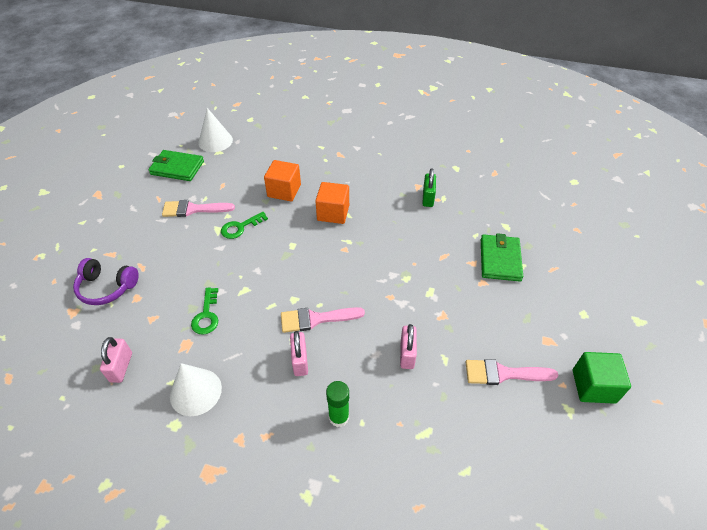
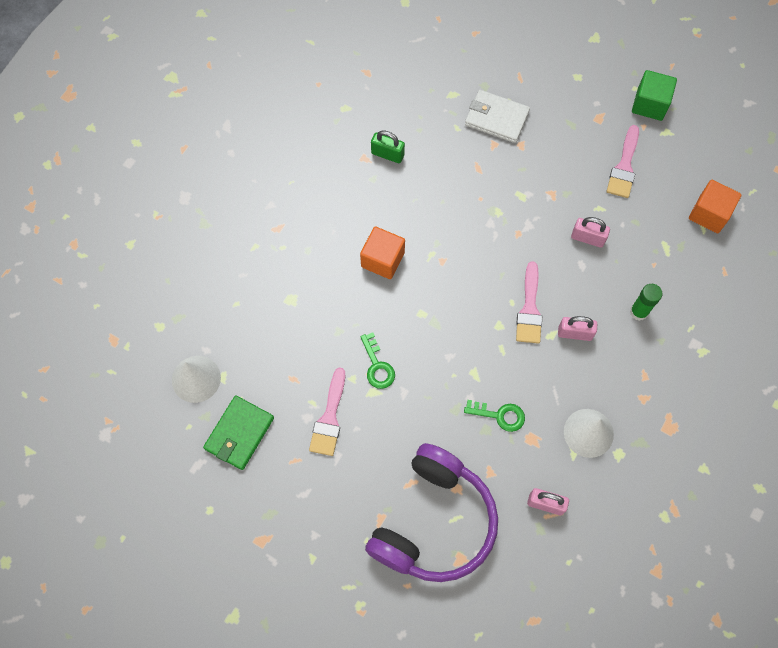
camera: 75 degrees left, 20 degrees up
purple headphones [73,258,139,305] -> purple headphones [365,443,498,582], size x1.91
orange cube [264,160,301,201] -> orange cube moved to [689,180,741,233]
green wallet [481,233,523,281] -> white wallet [465,90,530,143]

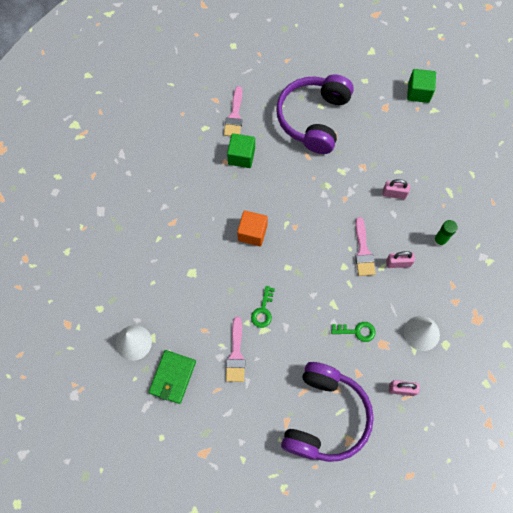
camera: 10 degrees left, 0 degrees up
green key [360,332,395,389] -> green key turned 45 degrees clockwise [251,286,275,328]
green padlock [371,130,405,163] -> green cube [227,133,255,168]
white wallet [465,90,530,143] -> purple headphones [276,75,354,154]
pink brush [607,125,639,198] -> pink brush moved to [224,86,242,136]
orange cube [689,180,741,233] -> none

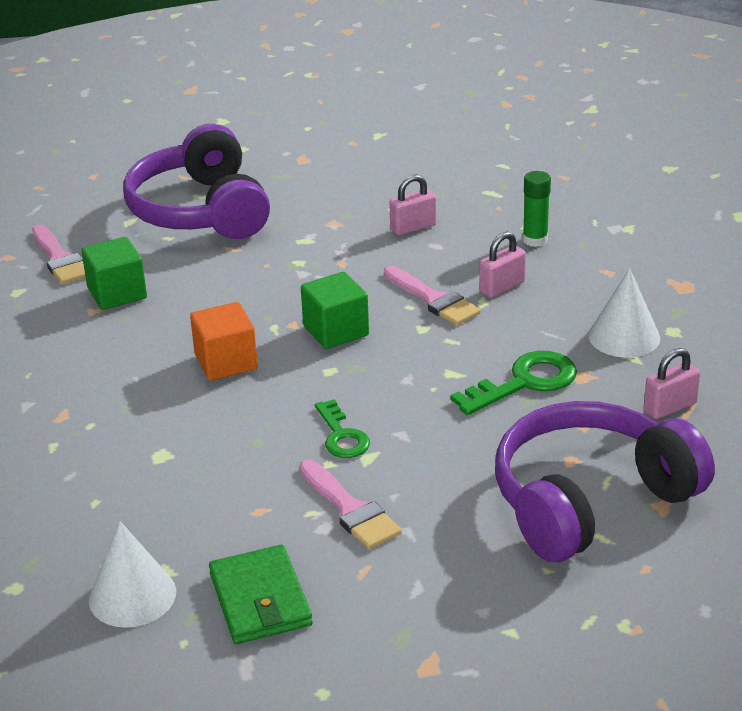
camera: 35 degrees left, 35 degrees down
purple headphones [281,362,374,462] -> purple headphones turned 105 degrees counterclockwise [495,401,715,562]
green key [331,322,376,342] -> green key [450,351,577,415], size x1.51
green cube [407,69,436,103] -> green cube moved to [301,272,369,349]

